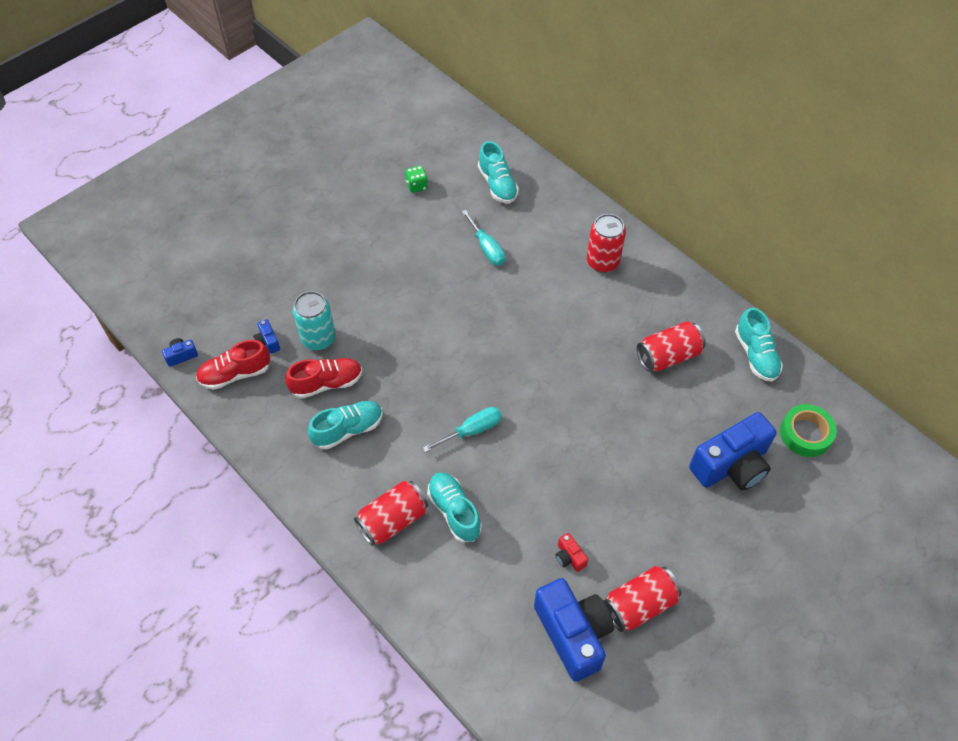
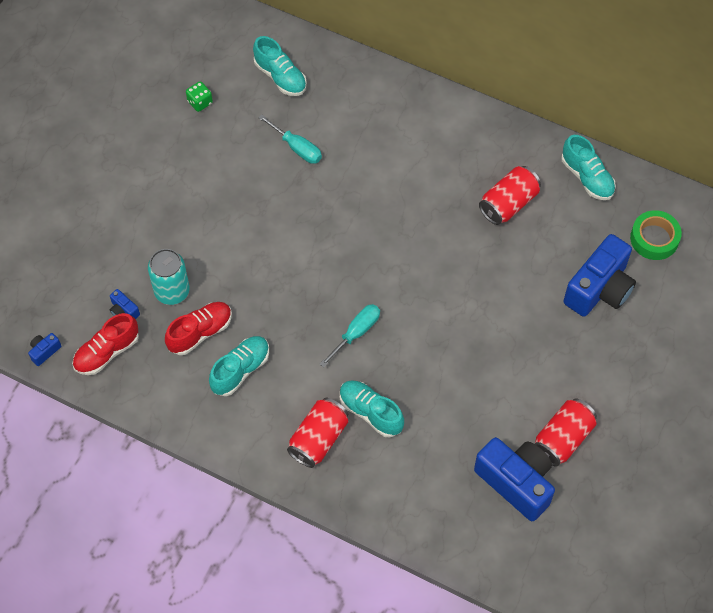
camera: 20 degrees left, 5 degrees up
red camera [555,533,588,572] -> none
red can [587,214,626,273] -> none

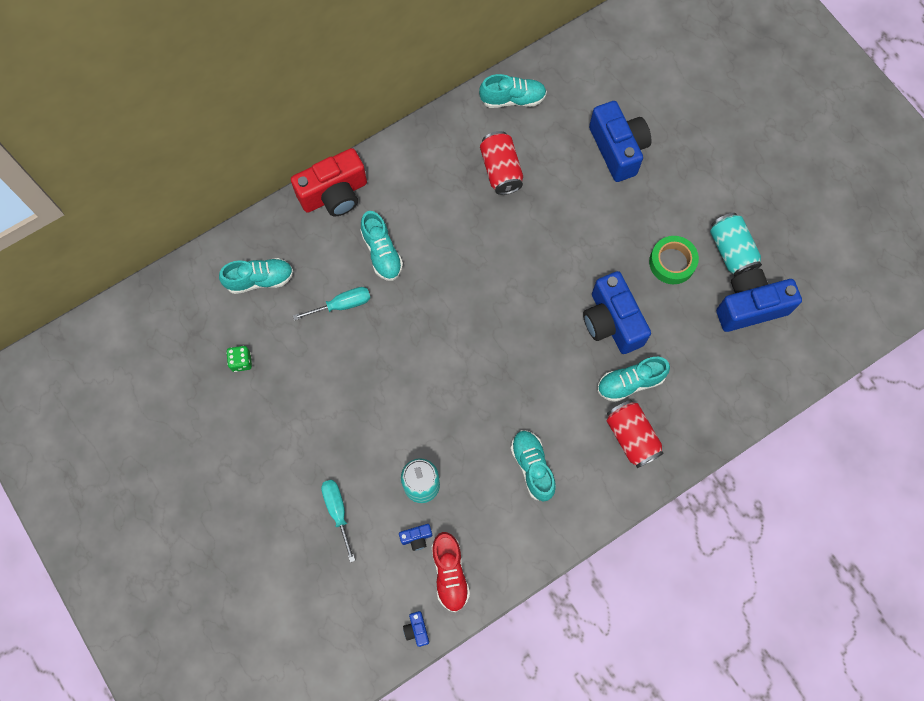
camera: 60 degrees left, 10 degrees up
red shoe [165,302,232,355] -> none
turquoise screwdriver [320,304,380,368] -> turquoise screwdriver moved to [321,480,356,562]
red can [535,398,597,467] -> turquoise can [710,213,762,277]
green tape [630,210,682,260] -> green tape moved to [649,236,699,284]
none -> red camera [291,148,367,217]
none -> turquoise shoe [360,211,403,281]
none -> blue camera [583,271,651,354]

